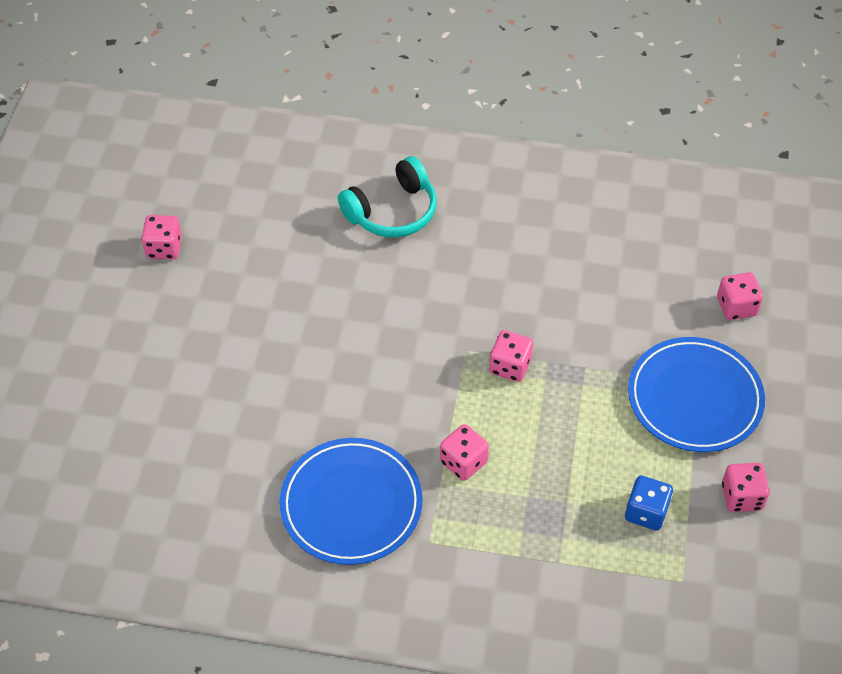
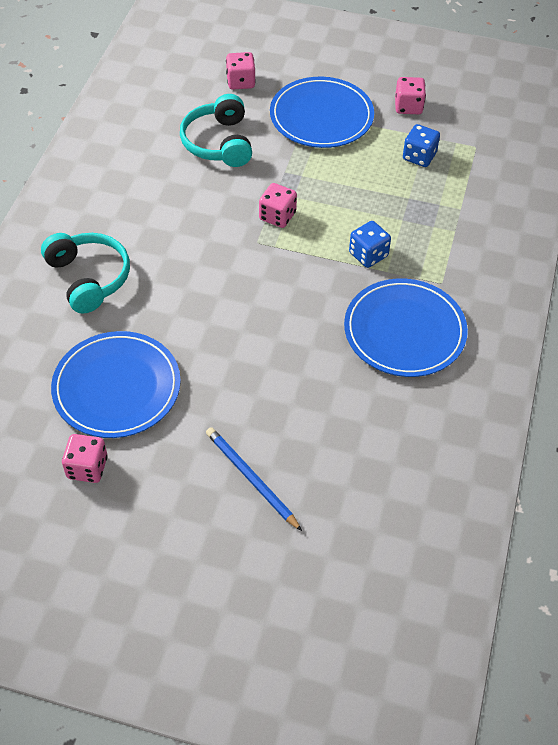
camera: 85 degrees left, 0 degrees up
pink dice [440,424,489,481] -> blue dice [349,221,391,268]
none -> blue plate [51,331,181,438]
none -> turquoise headphones [180,94,252,167]
none -> blue pencil [206,427,302,531]

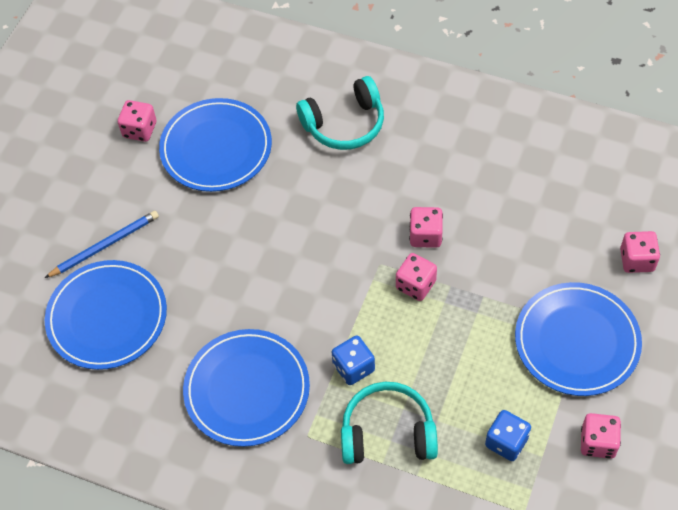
camera: 100 degrees right, 5 degrees up
turquoise headphones [180,94,252,167] -> turquoise headphones moved to [341,382,438,464]
none -> blue plate [45,260,167,370]
none -> pink dice [409,207,443,248]

